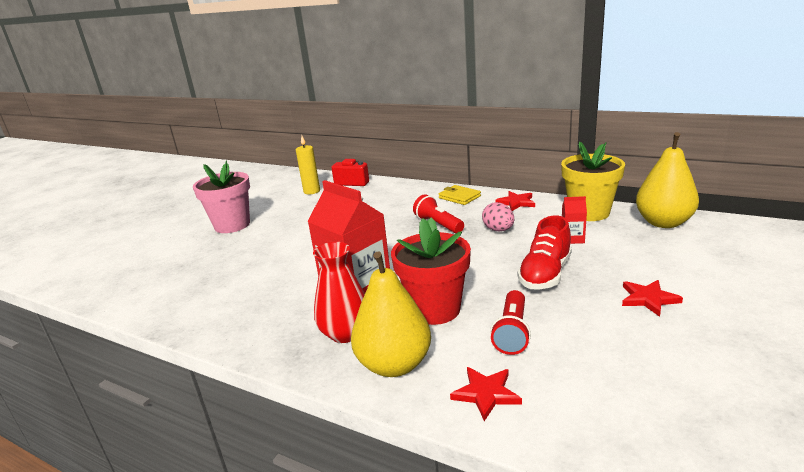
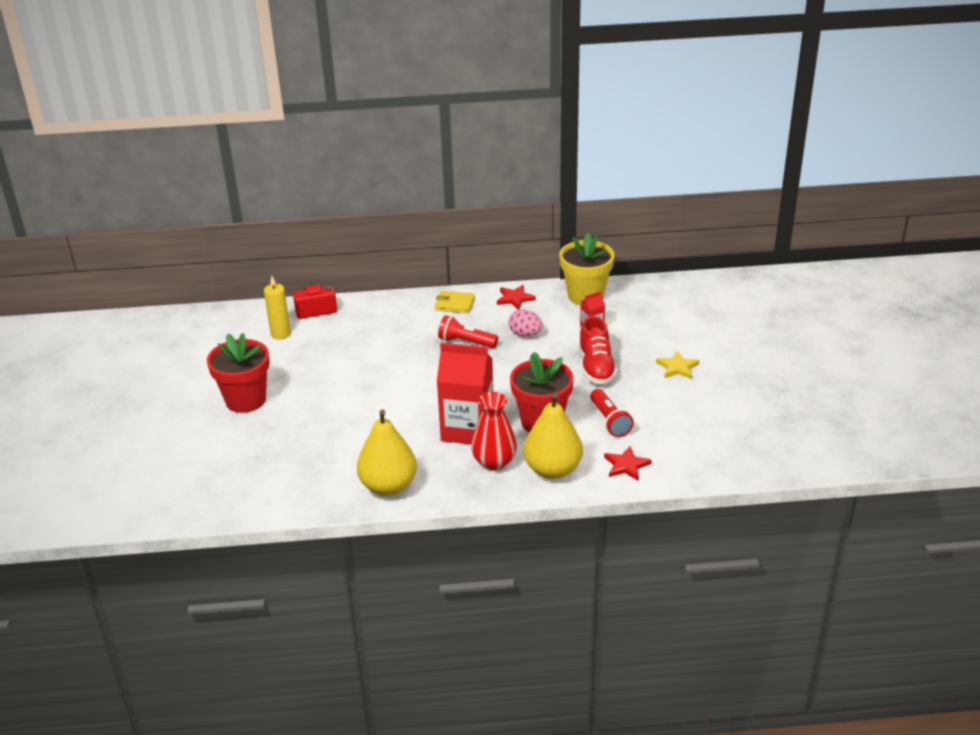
camera: 35 degrees left, 10 degrees up
pink flower pot [193,160,250,233] -> red flower pot [207,333,270,413]
red star [622,280,683,317] -> yellow star [656,351,700,379]
yellow pear [636,132,699,228] -> yellow pear moved to [357,410,417,496]

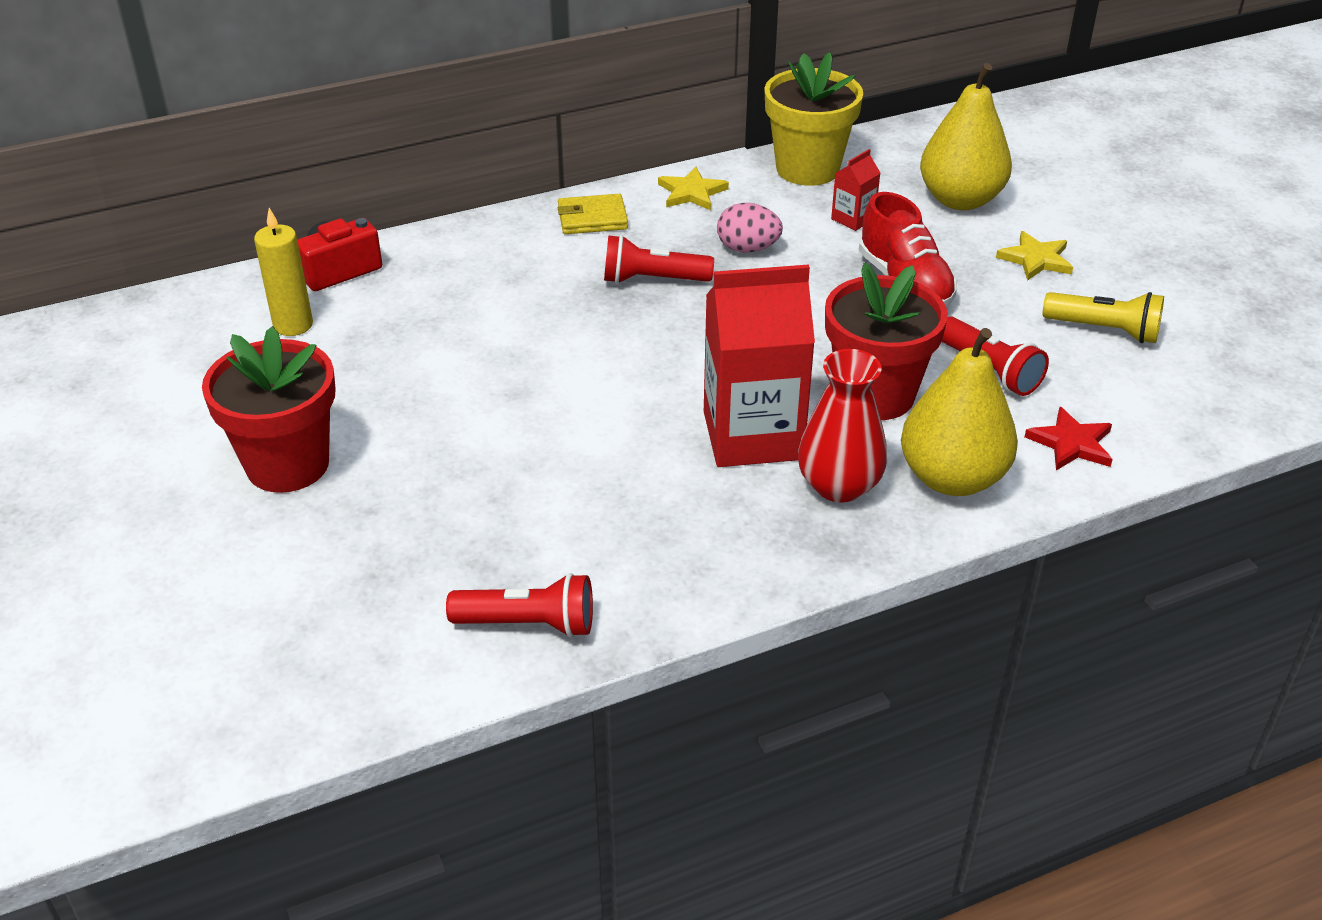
camera: 20 degrees left, 5 degrees up
yellow pear [357,410,417,496] -> yellow pear moved to [920,63,1012,210]
red star [497,285,536,310] -> yellow star [658,167,729,210]
none -> red flashlight [446,573,593,638]
none -> yellow flashlight [1043,292,1164,343]

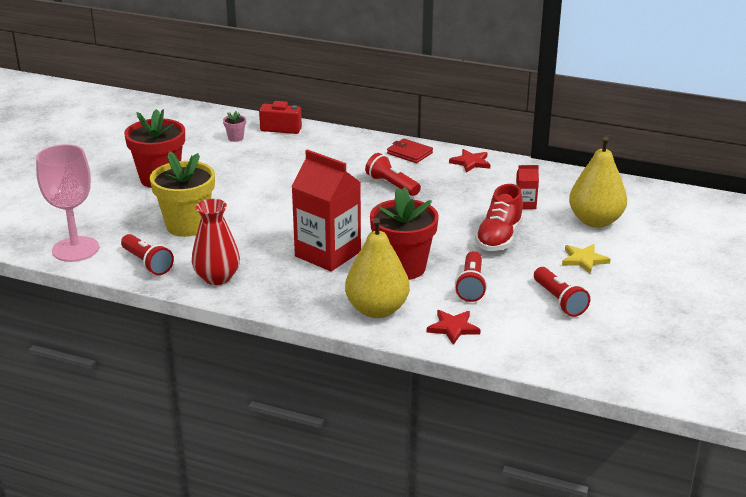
camera: 45 degrees right, 10 degrees down
yellow candle [254,208,313,336] -> pink flower pot [223,111,246,142]
yellow wallet [558,194,628,234] -> red wallet [387,138,433,163]
yellow star [658,167,729,210] -> red star [449,149,490,173]
pink egg [717,203,783,253] -> none
yellow flower pot [764,52,863,186] -> yellow flower pot moved to [150,151,215,237]
red vase [798,349,887,503] -> red vase moved to [192,199,240,285]
yellow flashlight [1043,292,1164,343] -> red flashlight [534,267,590,317]
none -> pink goblet [36,144,99,262]

